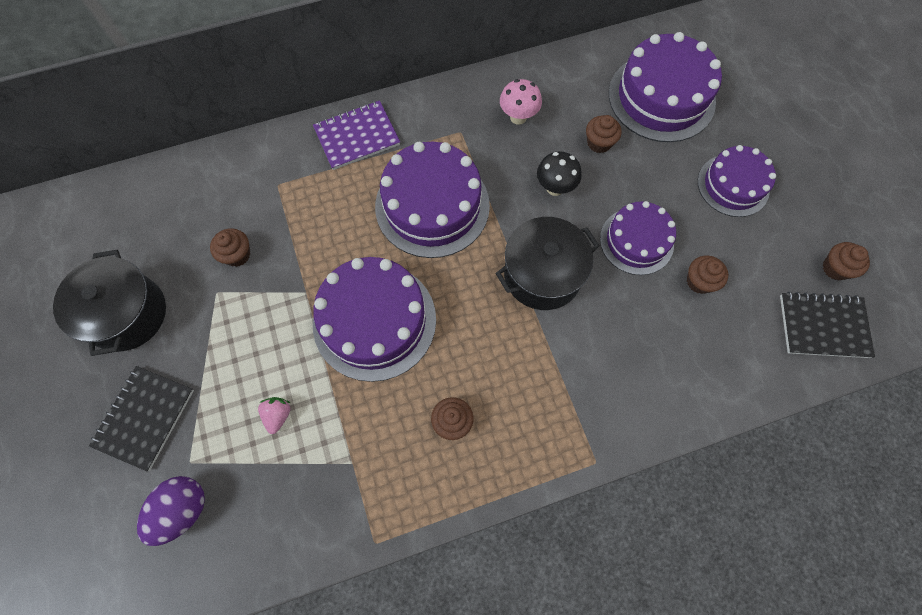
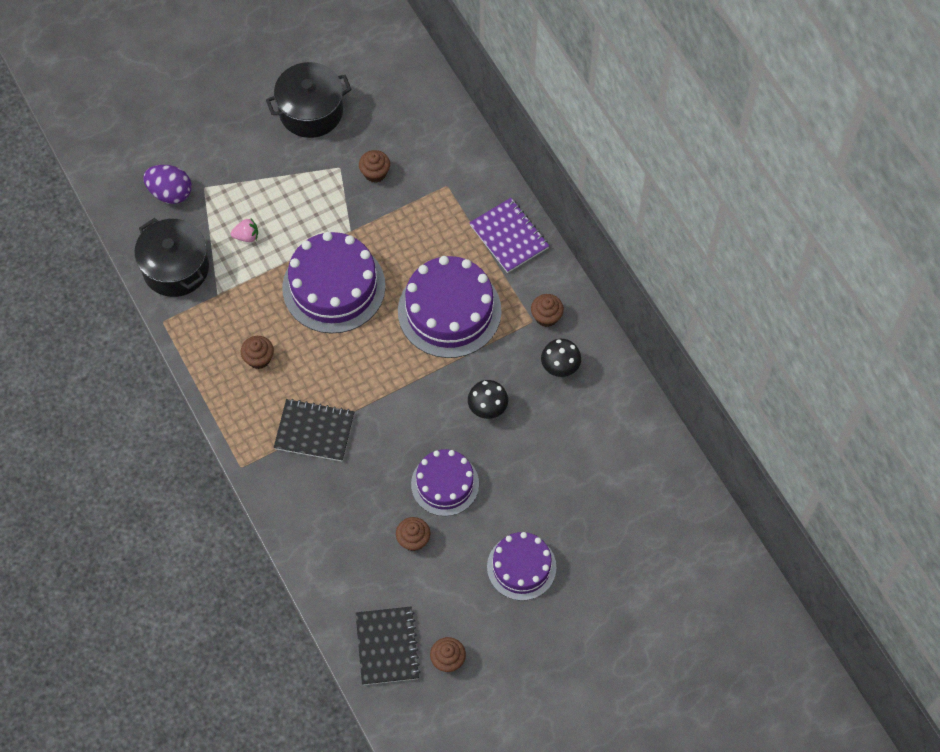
camera: 80 degrees right, 5 degrees down
black notebook [89,366,194,471] -> black notebook moved to [274,399,354,462]
black pot [495,217,600,310] -> black pot moved to [134,218,209,297]
pink mushroom [500,79,542,125] -> black mushroom [541,339,581,377]
brown cupcake [586,115,622,153] -> brown cupcake moved to [531,294,564,327]
purple cake [609,32,722,142] -> none

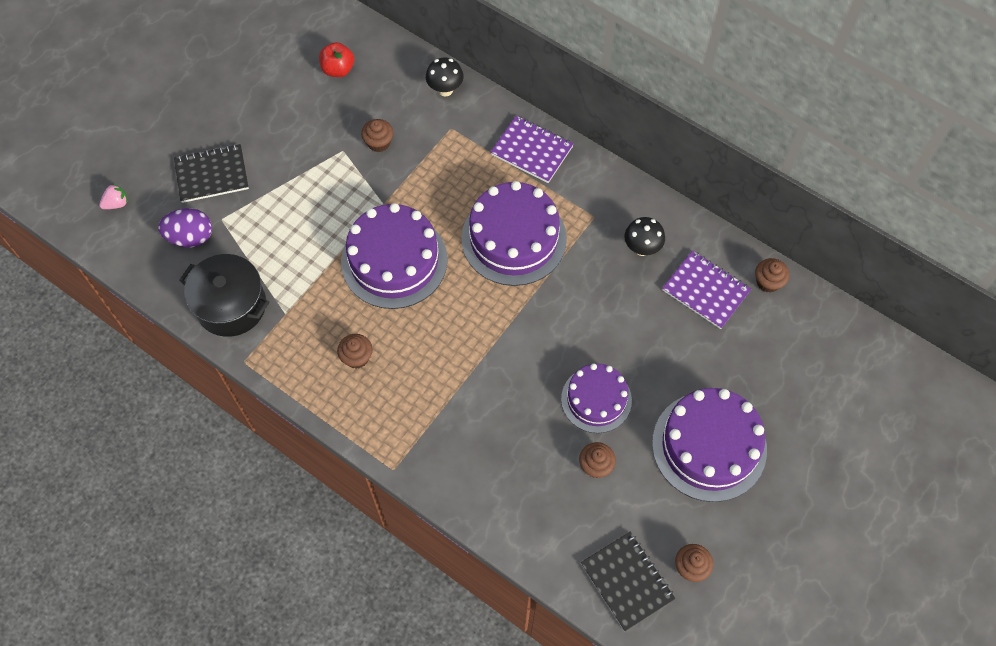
camera: 25 degrees left, 0 degrees up
pink strawberry [231,219,258,242] -> pink strawberry moved to [99,184,128,209]
black pot [266,62,352,138] -> none
black notebook [274,399,354,462] -> black notebook moved to [174,144,249,203]
black mushroom [468,380,508,419] -> black mushroom moved to [426,58,464,96]
purple cake [487,532,556,601] -> purple cake [652,388,767,502], size x1.59
brown cupcake [531,294,564,327] -> brown cupcake moved to [755,258,789,293]
none -> red apple [319,42,354,77]
none -> purple notebook [662,250,751,329]

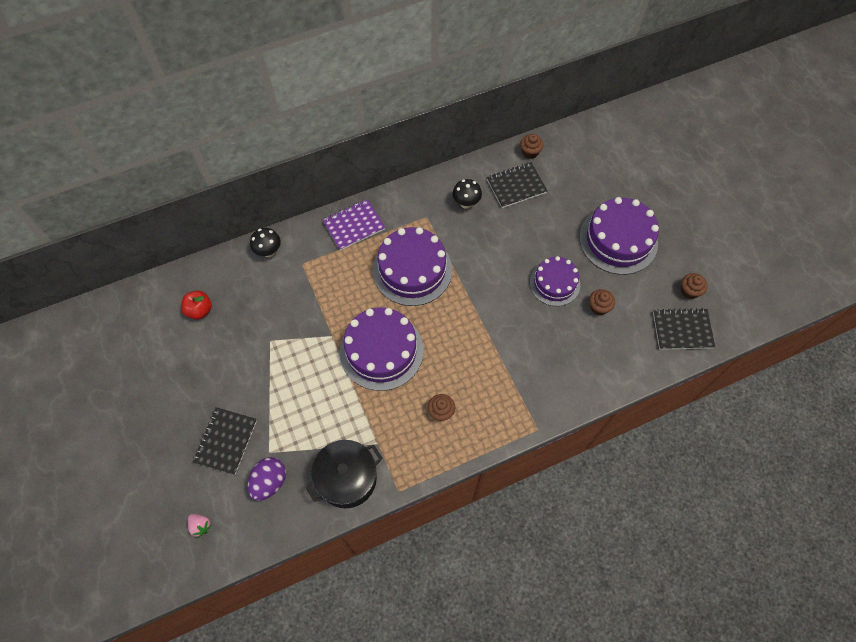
camera: 60 degrees left, 0 degrees up
pink strawberry [99,184,128,209] -> pink strawberry turned 135 degrees clockwise [188,514,212,538]
brown cupcake [361,119,393,152] -> none
purple notebook [662,250,751,329] -> black notebook [487,162,548,208]

